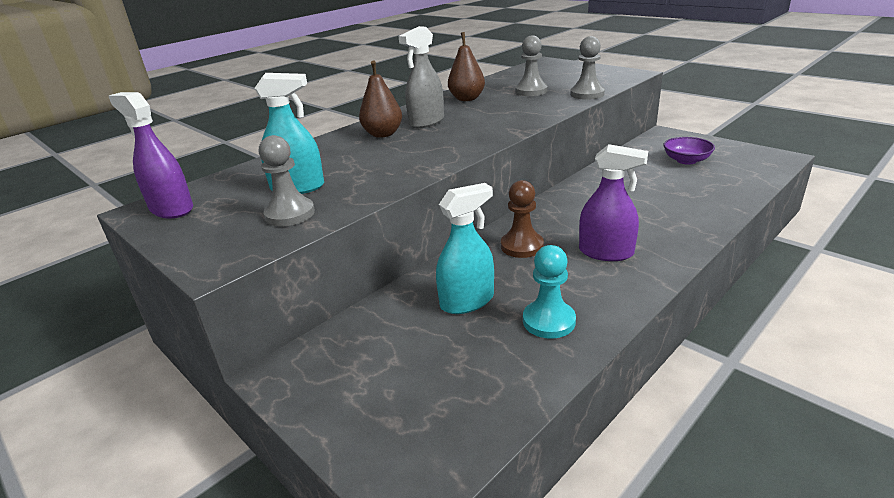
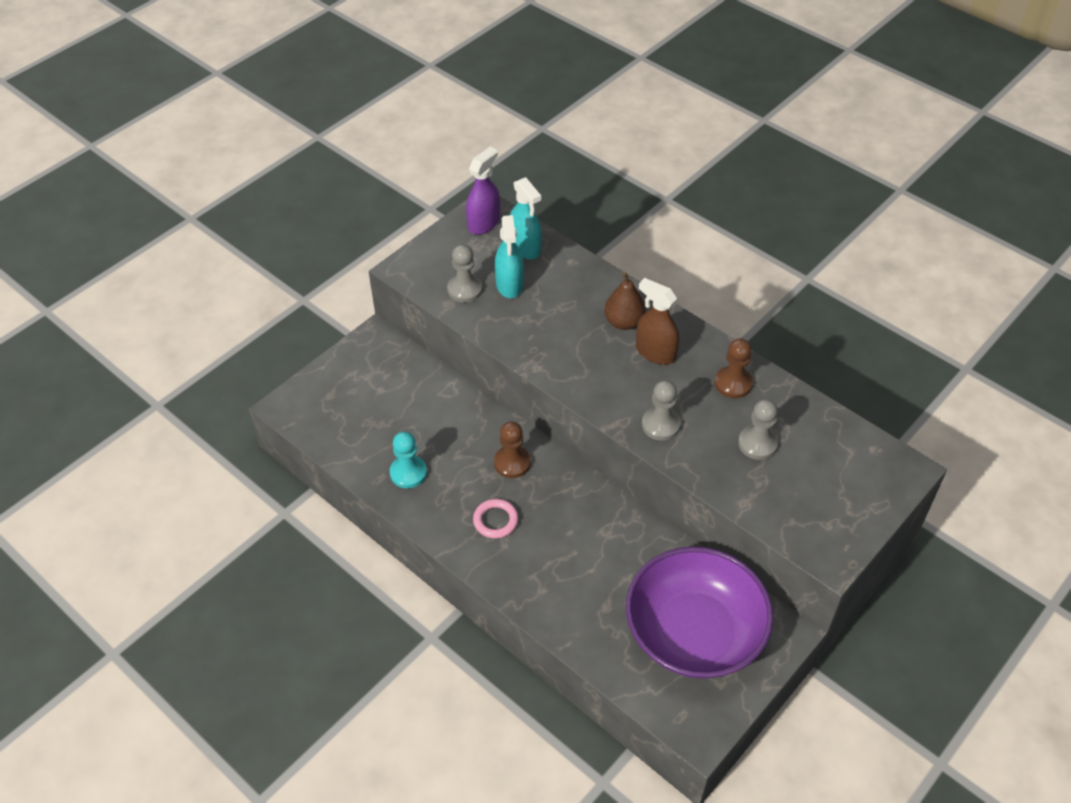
camera: 85 degrees right, 20 degrees up
grey spray bottle [398,26,444,128] -> brown spray bottle [636,278,679,365]
turquoise spray bottle [436,183,494,314] -> turquoise spray bottle moved to [510,177,541,259]
brown pear [448,32,485,101] -> brown pawn [715,338,753,398]
grey pawn [570,36,605,100] -> grey pawn moved to [642,380,681,441]
purple spray bottle [579,144,648,261] -> pink ring [473,499,518,539]
purple bowl [664,137,715,165] -> purple bowl [626,546,774,679], size x2.50

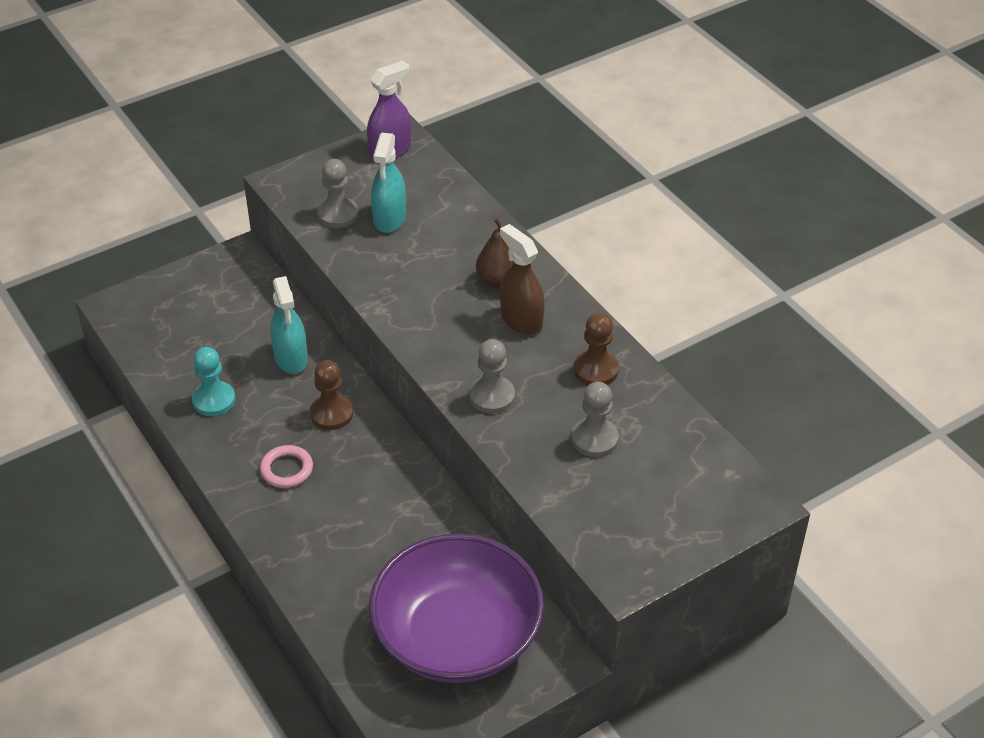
camera: 15 degrees right, 5 degrees down
turquoise spray bottle [510,177,541,259] -> turquoise spray bottle moved to [270,276,308,374]

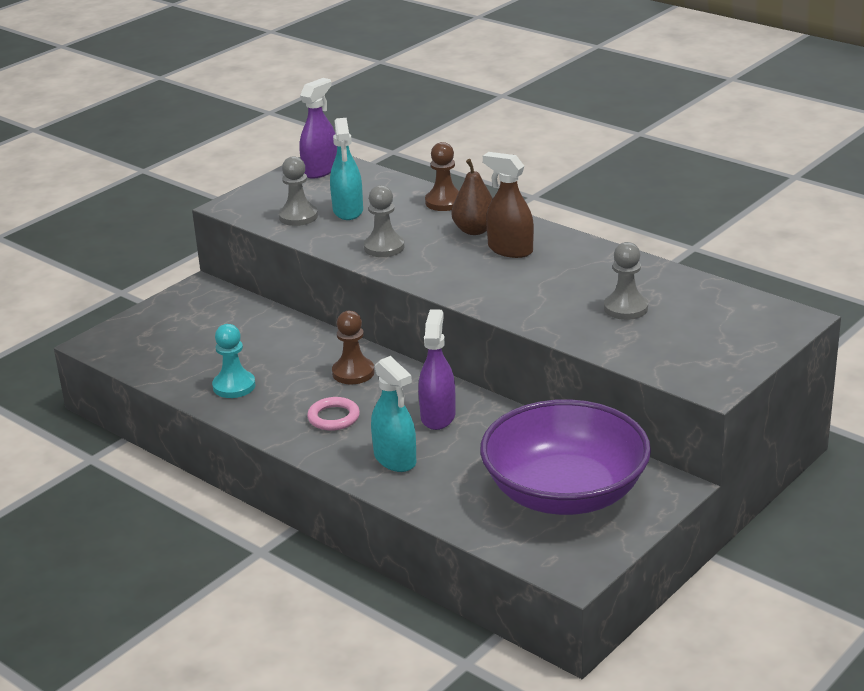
camera: 15 degrees left, 15 degrees down
turquoise spray bottle [270,276,308,374] -> turquoise spray bottle moved to [371,356,416,472]
grey pawn [469,339,515,414] -> grey pawn moved to [364,185,404,257]
brown pawn [574,313,619,385] -> brown pawn moved to [425,142,459,211]
none -> purple spray bottle [418,309,456,430]

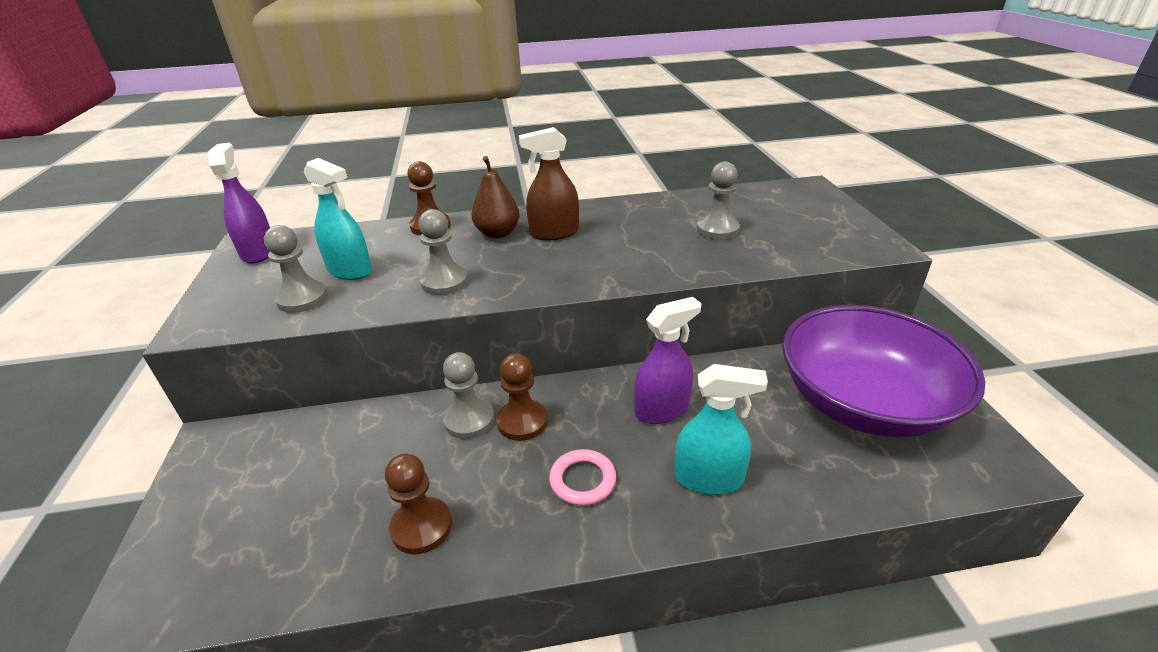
camera: 50 degrees left, 5 degrees up
turquoise pawn [212,324,256,398] -> brown pawn [385,454,452,554]
purple spray bottle [418,309,456,430] -> purple spray bottle turned 105 degrees clockwise [634,297,702,424]
none -> grey pawn [443,352,494,439]

